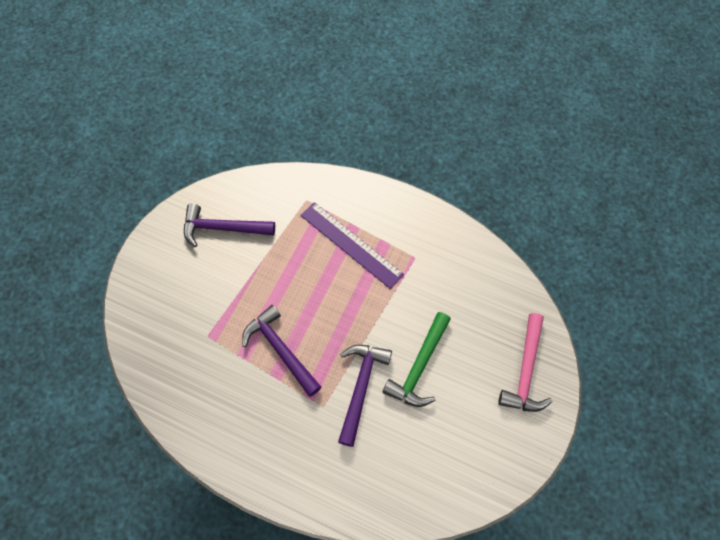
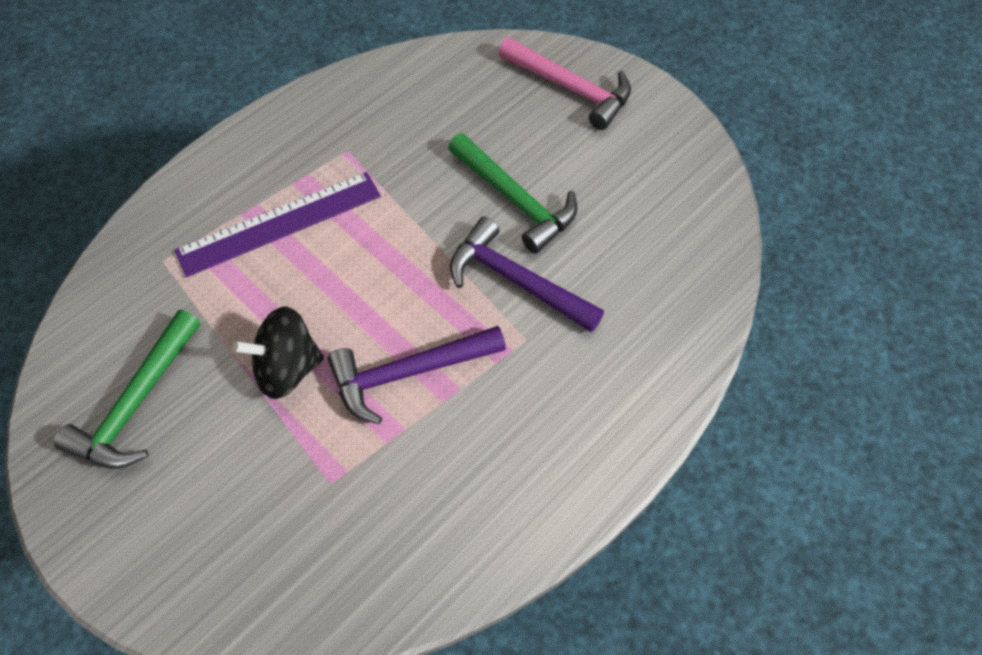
camera: 70 degrees left, 5 degrees down
purple hammer [184,204,275,247] -> green hammer [54,310,200,469]
none -> black spinning top [233,306,324,399]

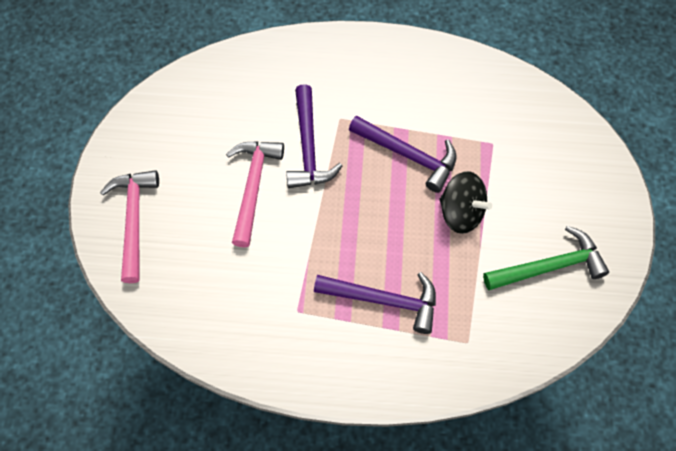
camera: 130 degrees left, 5 degrees up
purple ruler [174,172,381,277] -> purple hammer [314,272,436,334]
green hammer [448,133,578,254] -> pink hammer [226,141,284,248]

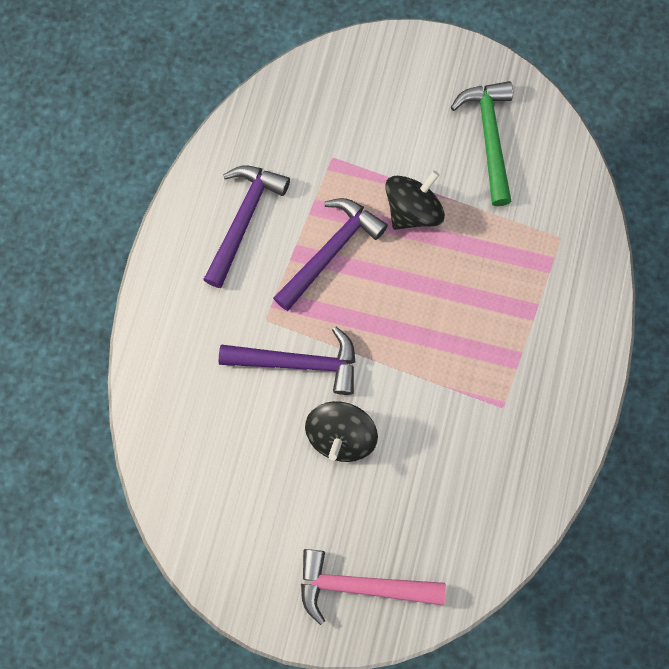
camera: 80 degrees left, 10 degrees up
pink hammer [226,141,284,248] -> black spinning top [305,401,378,462]
purple hammer [314,272,436,334] -> purple hammer moved to [203,166,290,288]

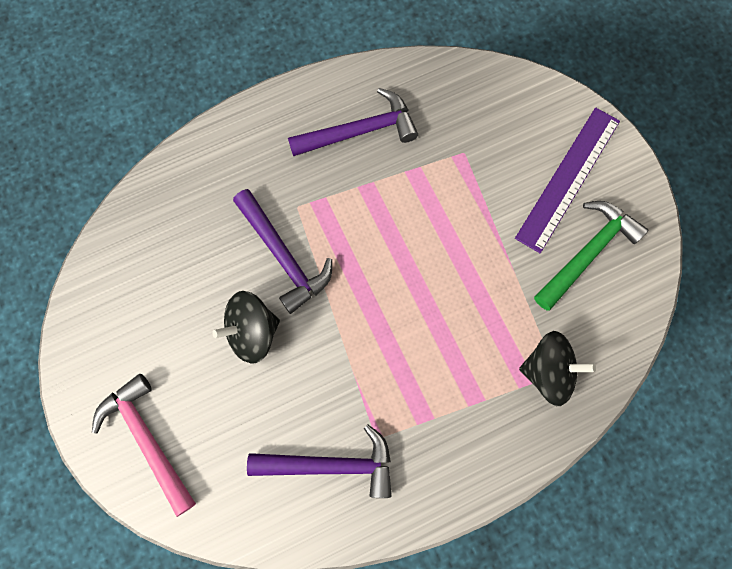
camera: 50 degrees right, 0 degrees up
purple hammer [273,198,388,311] -> purple hammer moved to [247,424,391,498]
black spinning top [385,170,445,230] -> black spinning top moved to [519,331,596,406]
none -> purple ruler [515,108,620,253]

